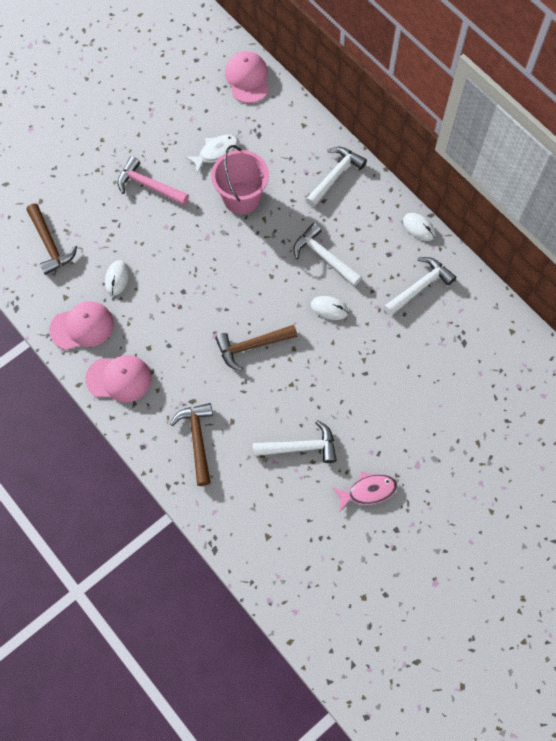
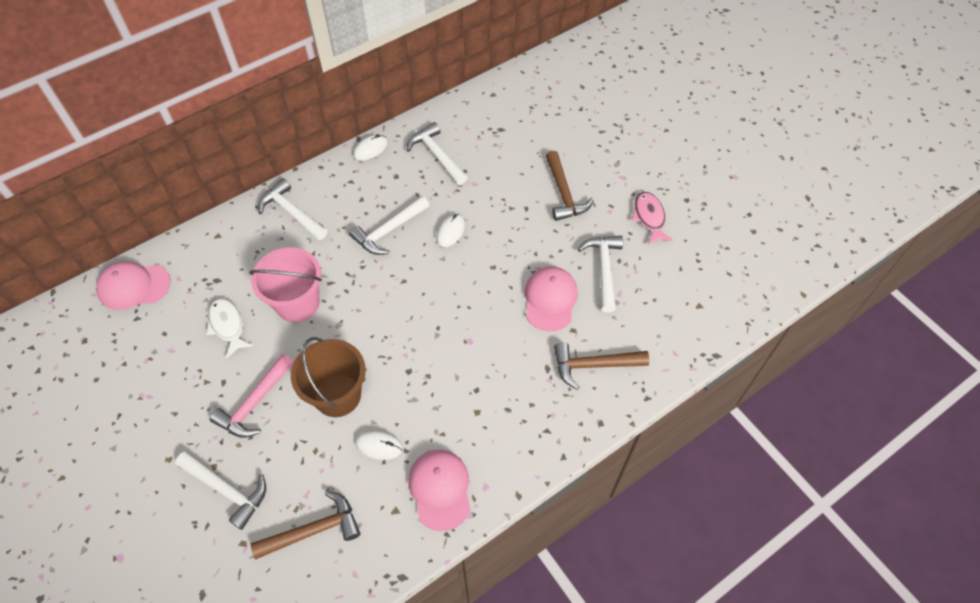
camera: 85 degrees left, 10 degrees down
pink cap [86,355,152,402] -> pink cap moved to [525,267,578,331]
brown hammer [215,325,297,371] -> brown hammer moved to [546,151,594,221]
none -> white hammer [175,451,266,530]
none -> brown bucket [291,337,366,417]

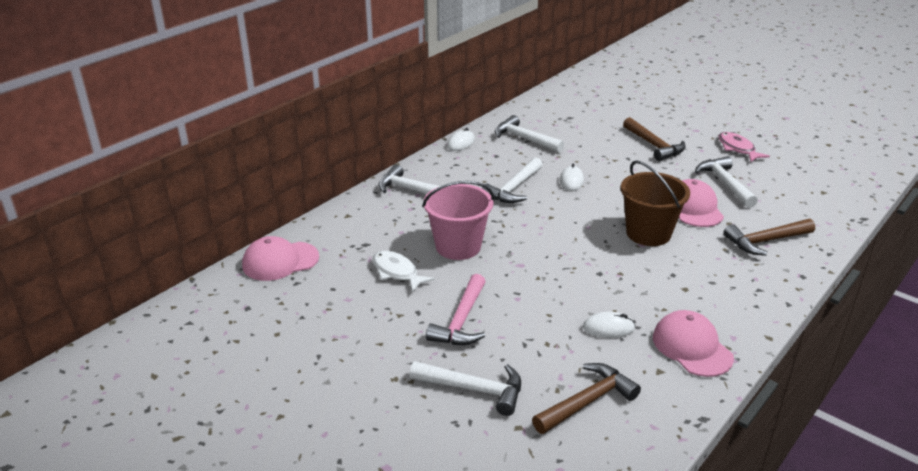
camera: 15 degrees left, 25 degrees down
brown bucket [291,337,366,417] -> brown bucket moved to [621,160,690,246]

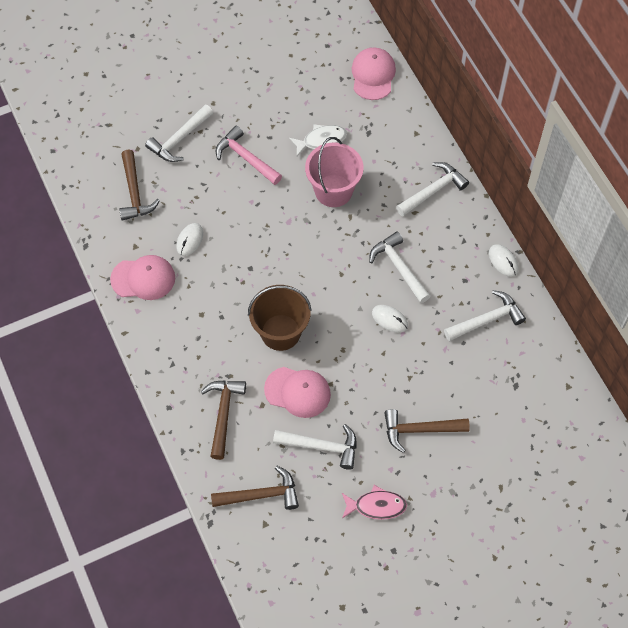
camera: 115 degrees right, 30 degrees up
none -> brown hammer [211,466,299,510]

